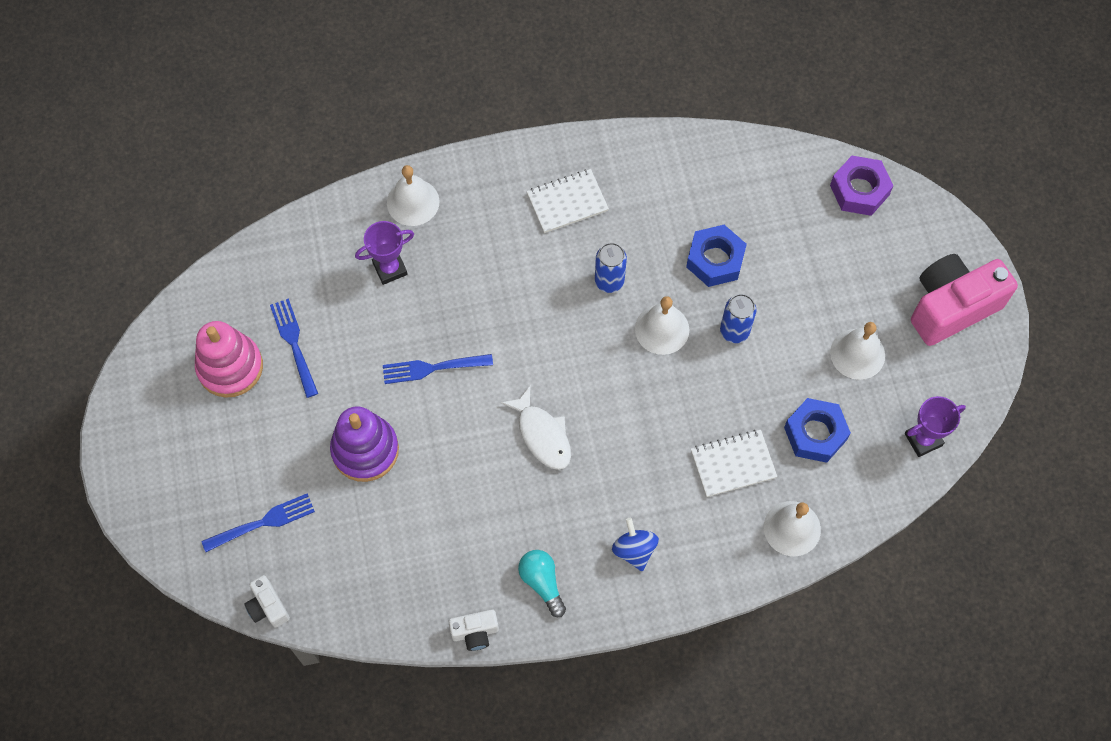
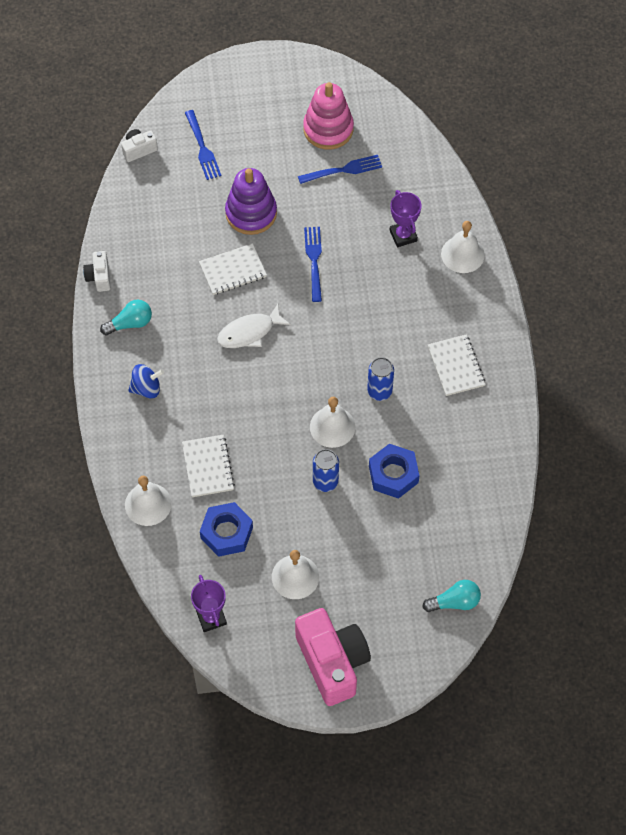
camera: 95 degrees right, 5 degrees down
purple nut [830,156,893,216] -> turquoise light bulb [422,580,481,612]
none -> white notebook [199,243,267,295]

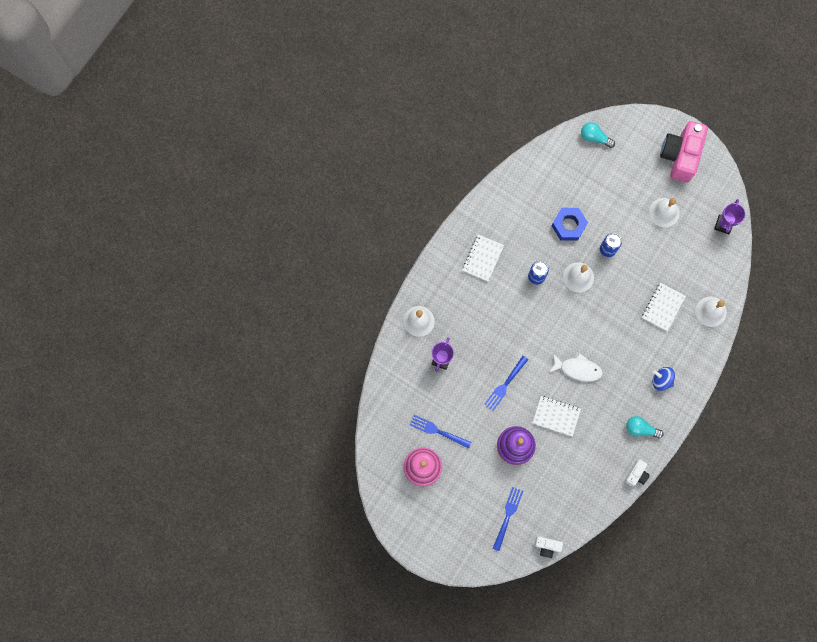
camera: 140 degrees left, 15 degrees up
blue nut [200,502,253,557] -> none

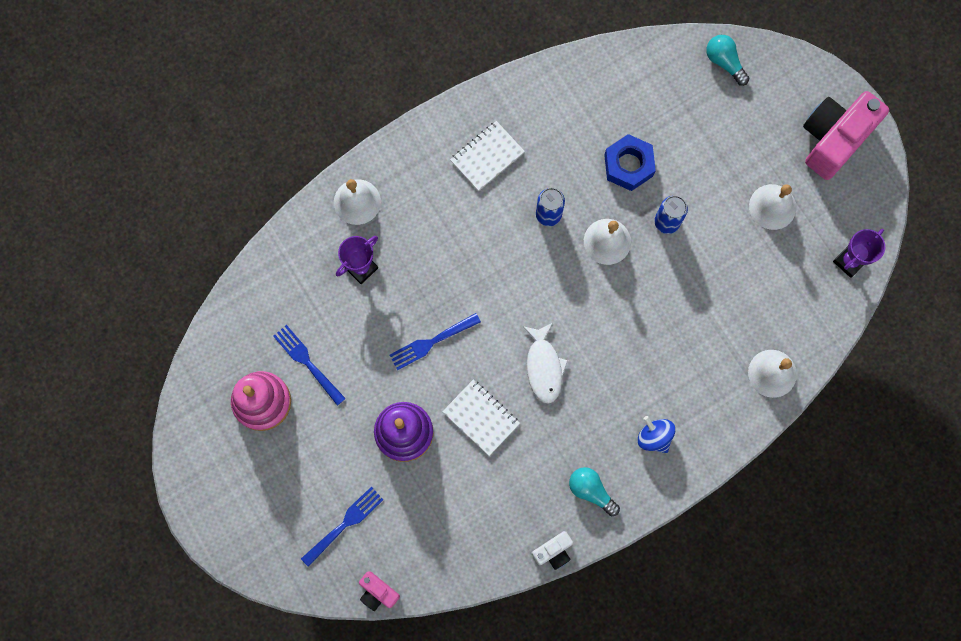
camera: 25 degrees right, 0 degrees up
white camera [534,536,563,558] -> pink camera [359,571,400,611]
white fish [549,353,603,382] -> white fish turned 45 degrees clockwise [523,323,568,404]
white notebook [642,283,686,331] -> none

